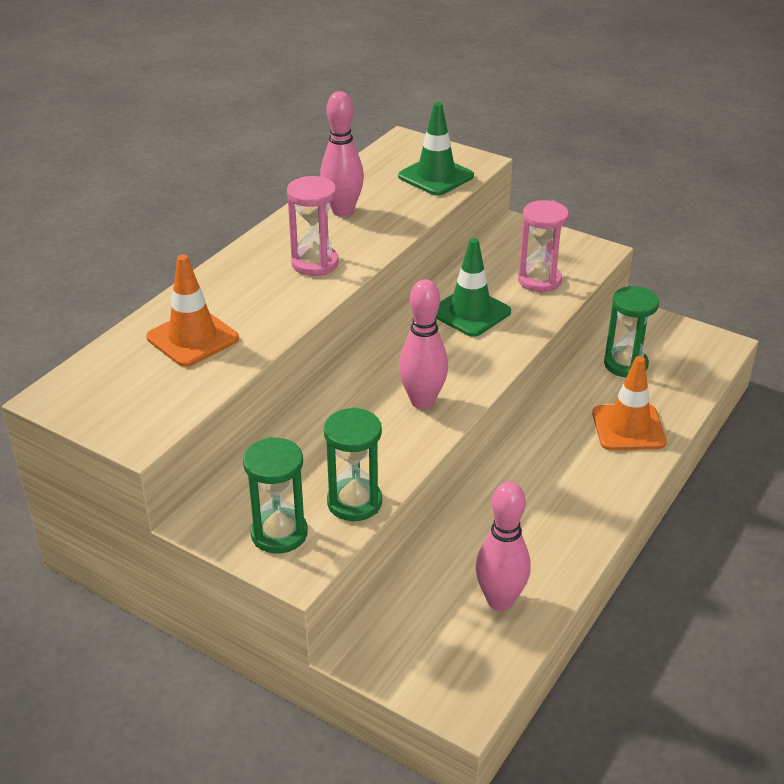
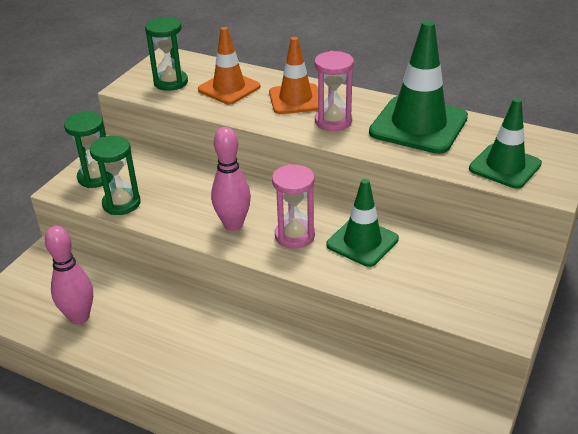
camera: 85 degrees right, 0 degrees up
pink bowling pin [320,91,364,217] -> green traffic cone [369,20,468,154]
pink hourglass [518,200,569,292] -> pink hourglass moved to [272,164,315,249]
orange traffic cone [592,356,667,450] -> orange traffic cone moved to [269,37,318,114]
green hourglass [604,286,659,377] -> green hourglass moved to [145,17,188,91]

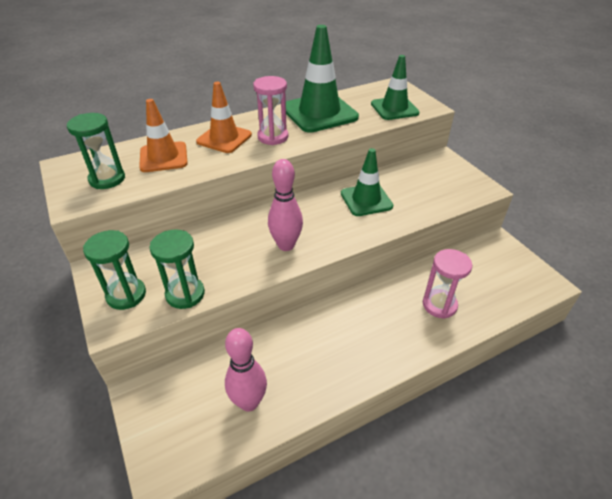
camera: 55 degrees left, 5 degrees up
pink hourglass [272,164,315,249] -> pink hourglass moved to [423,249,472,319]

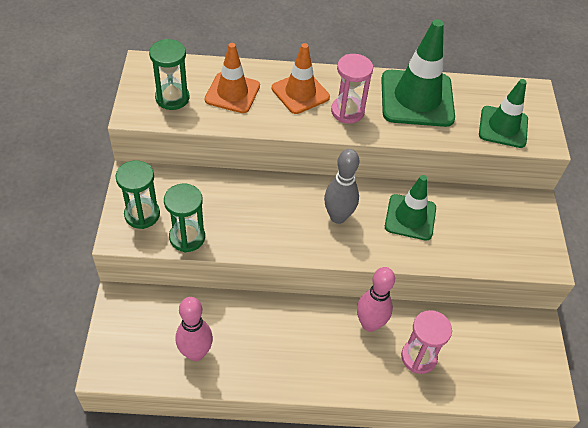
camera: 25 degrees right, 10 degrees up
pink bowling pin [268,159,303,251] -> pink bowling pin moved to [357,267,395,332]
none -> grey bowling pin [324,149,359,224]

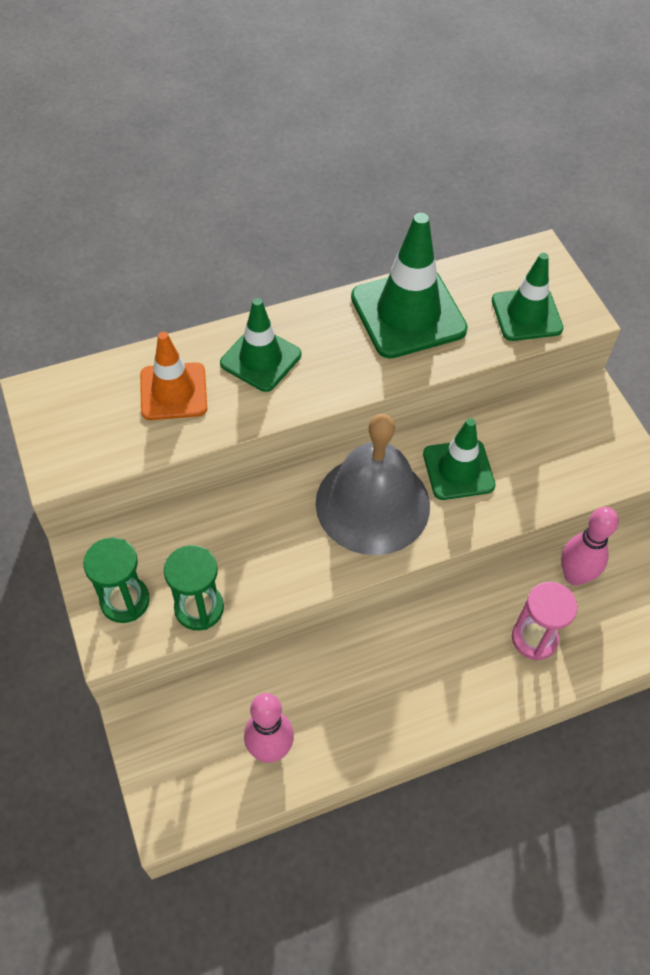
camera: 20 degrees left, 5 degrees up
green hourglass [149,39,189,110] -> none
orange traffic cone [272,43,330,114] -> green traffic cone [220,298,301,392]
grey bowling pin [324,149,359,224] -> grey bell [315,414,430,555]
pink hourglass [331,54,373,124] -> none
pink bowling pin [357,267,395,332] -> pink bowling pin moved to [561,507,619,586]

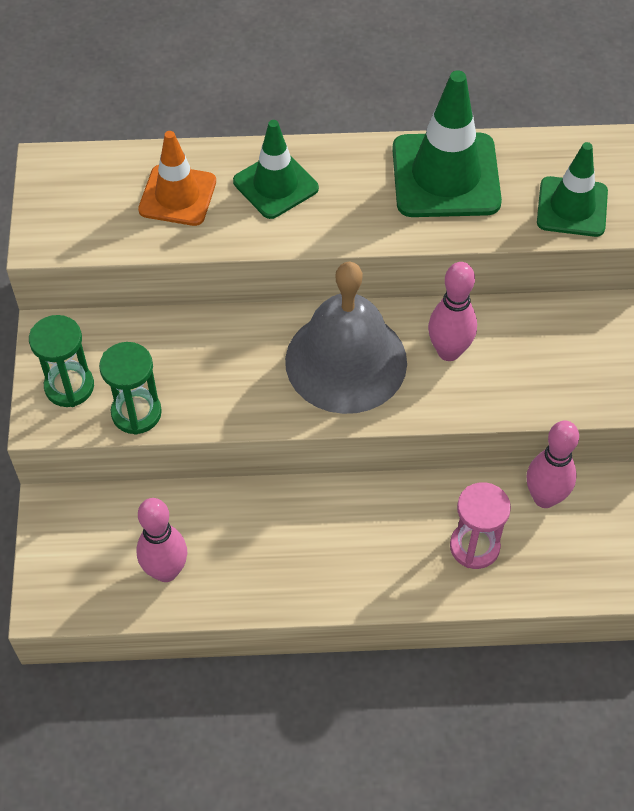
camera: 20 degrees right, 0 degrees up
green traffic cone [423,418,496,500] -> pink bowling pin [428,262,477,361]

